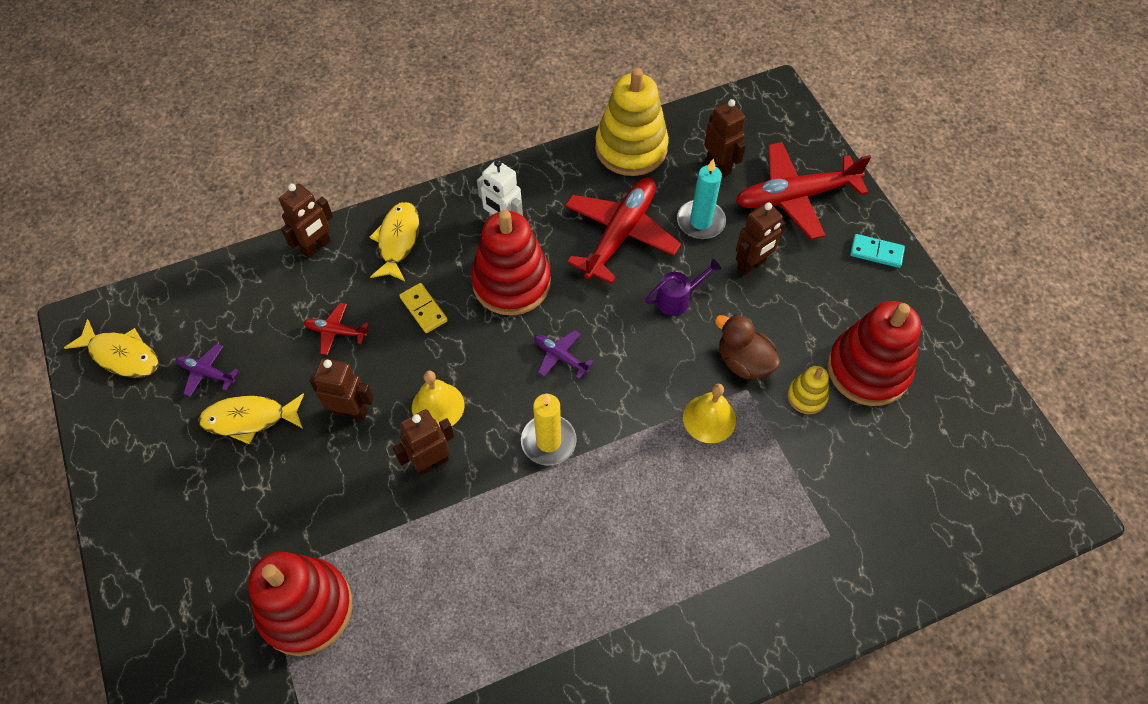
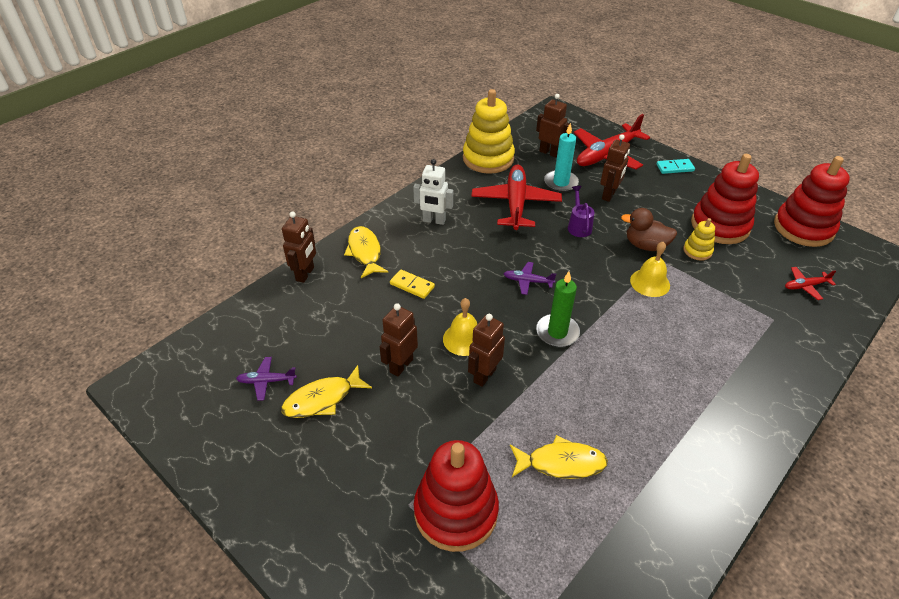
camera: 25 degrees left, 15 degrees down
yellow fish [64,319,159,378] -> yellow fish moved to [510,435,608,479]
red plane [304,303,369,355] -> red plane moved to [785,267,836,300]
brown robot [309,358,374,421] -> brown robot turned 45 degrees counterclockwise [379,303,418,377]
red stacking toy [471,210,551,316] -> red stacking toy moved to [774,156,850,247]
yellow candle [521,394,577,466] -> green candle [536,271,580,347]
purple watering can [646,259,721,316] -> purple watering can turned 45 degrees counterclockwise [568,186,595,237]

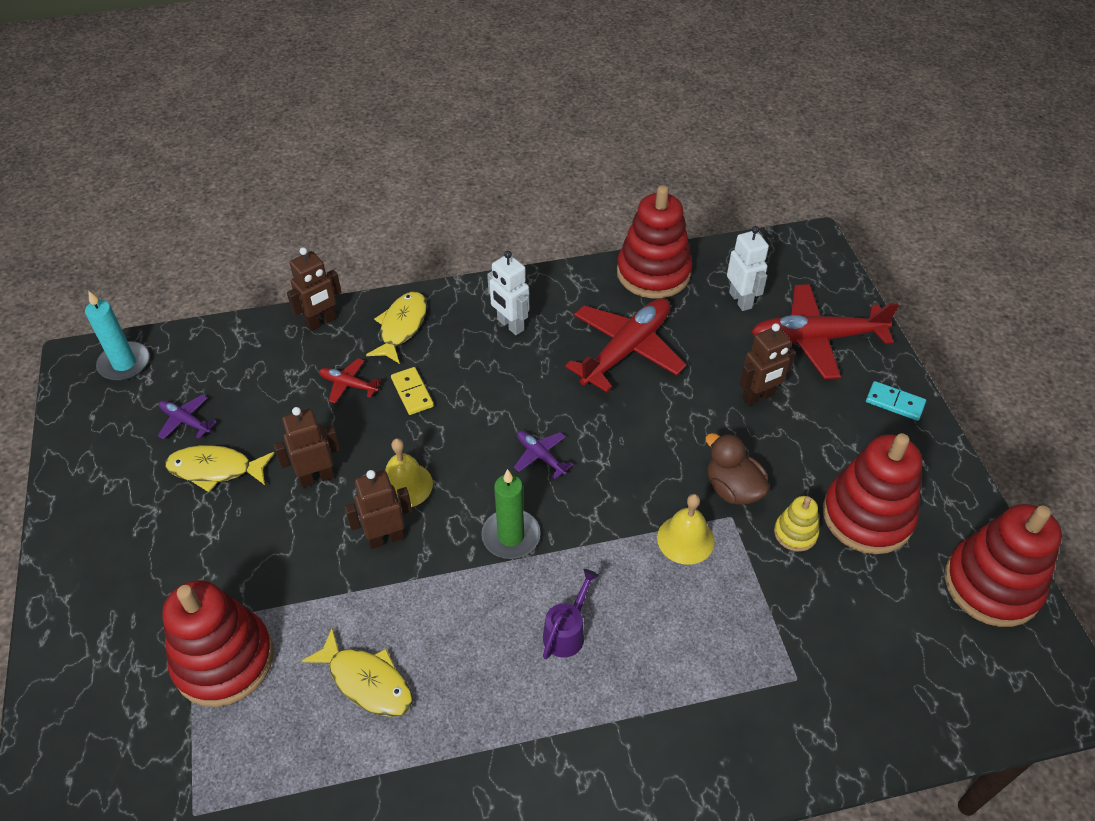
camera: 35 degrees right, 5 degrees up
yellow stacking toy [463,89,515,174] -> red stacking toy [617,185,692,298]
brown robot [536,94,570,158] -> white robot [727,226,769,311]
turquoise candle [544,123,579,192] -> turquoise candle moved to [85,291,149,381]
purple watering can [568,186,595,237] -> purple watering can moved to [543,569,599,659]
red plane [785,267,836,300] -> red plane moved to [319,358,382,403]

